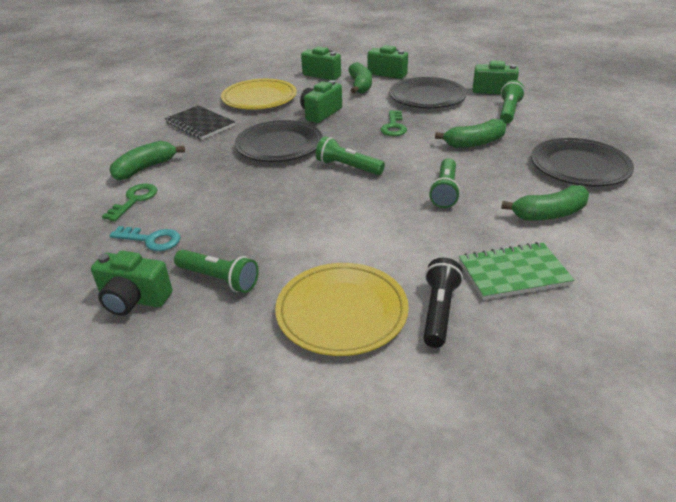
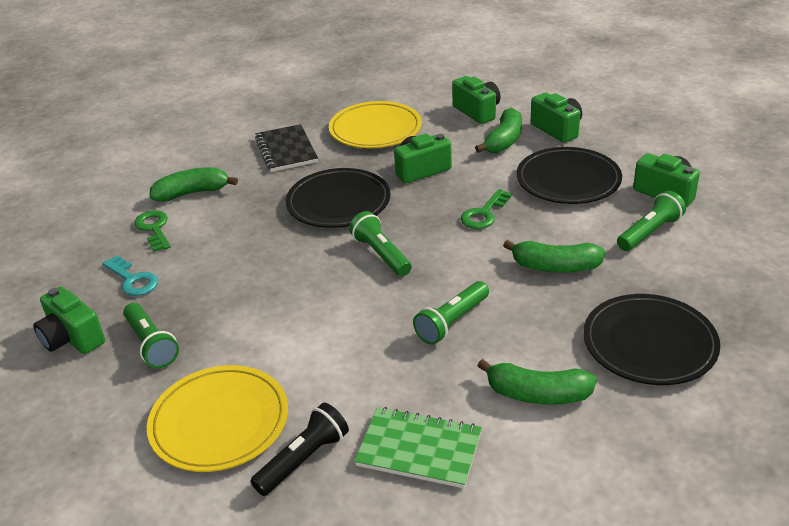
camera: 30 degrees right, 0 degrees up
green key [102,183,157,221] -> green key turned 75 degrees counterclockwise [134,210,171,252]

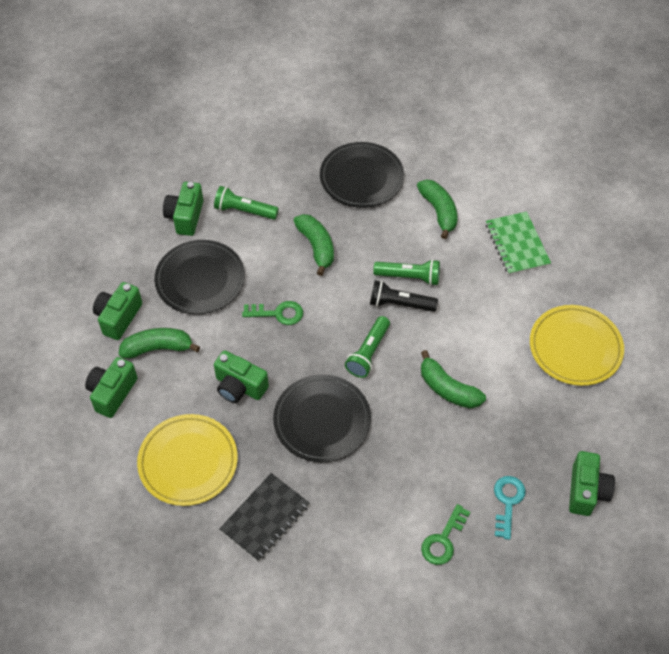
camera: 125 degrees left, 20 degrees up
green flashlight [123,303,179,368] -> none
green banana [149,167,238,202] -> green banana moved to [421,350,486,409]
black flashlight [250,403,349,496] -> black flashlight moved to [370,280,438,312]

